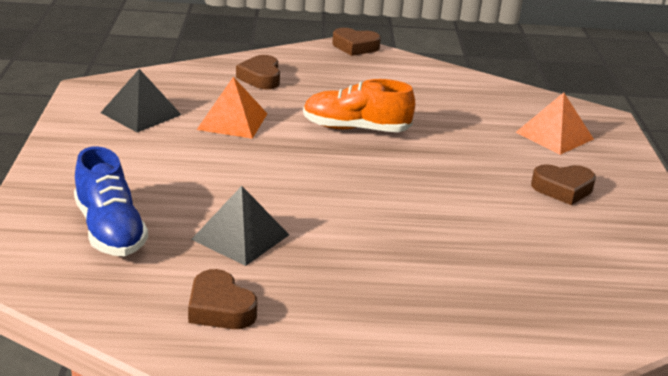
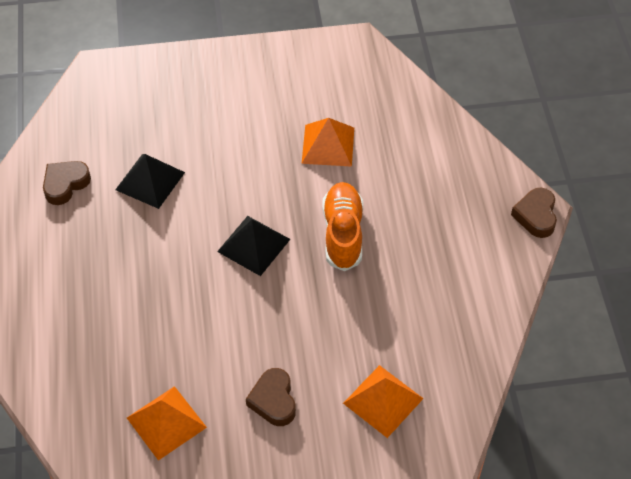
camera: 85 degrees right, 25 degrees up
blue shoe [74,146,148,256] -> none
black pyramid [100,69,181,132] -> black pyramid moved to [217,216,290,276]
brown heart [236,55,280,89] -> none
none -> orange pyramid [127,386,207,461]

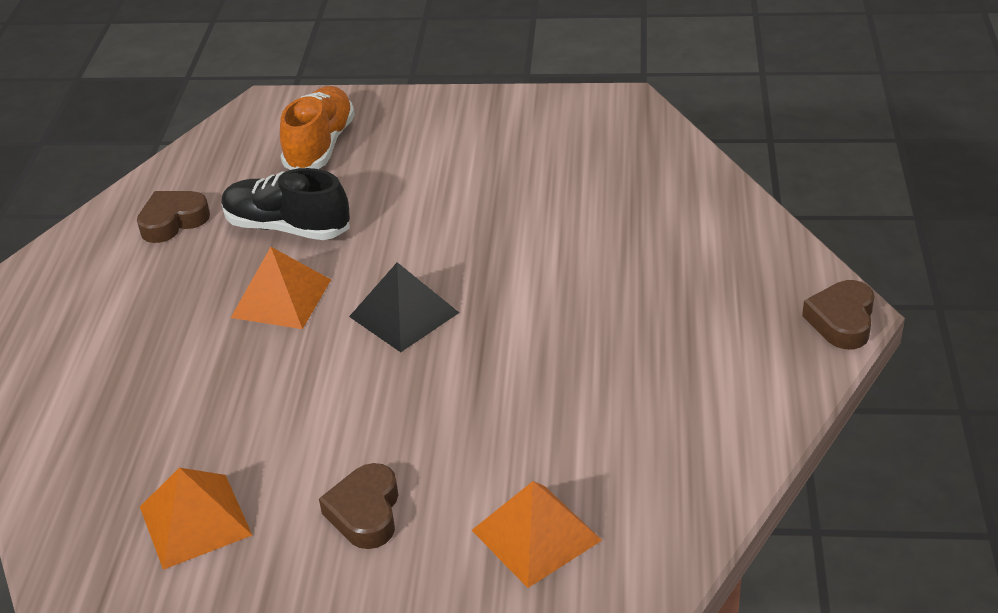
camera: 15 degrees right, 15 degrees down
black pyramid [115,154,185,209] -> black shoe [221,168,350,240]
orange pyramid [302,118,354,167] -> orange pyramid moved to [231,247,331,329]
orange shoe [322,182,363,271] -> orange shoe moved to [280,86,355,170]

